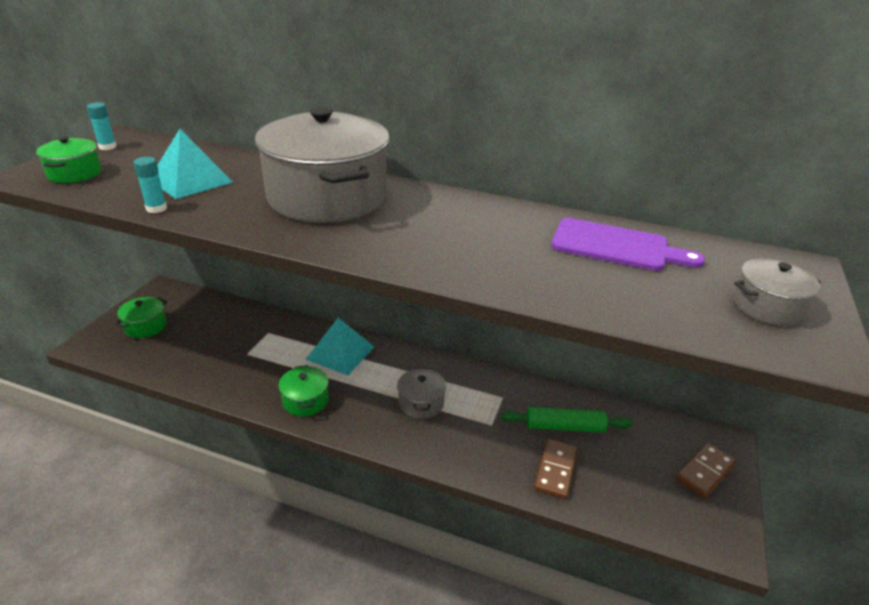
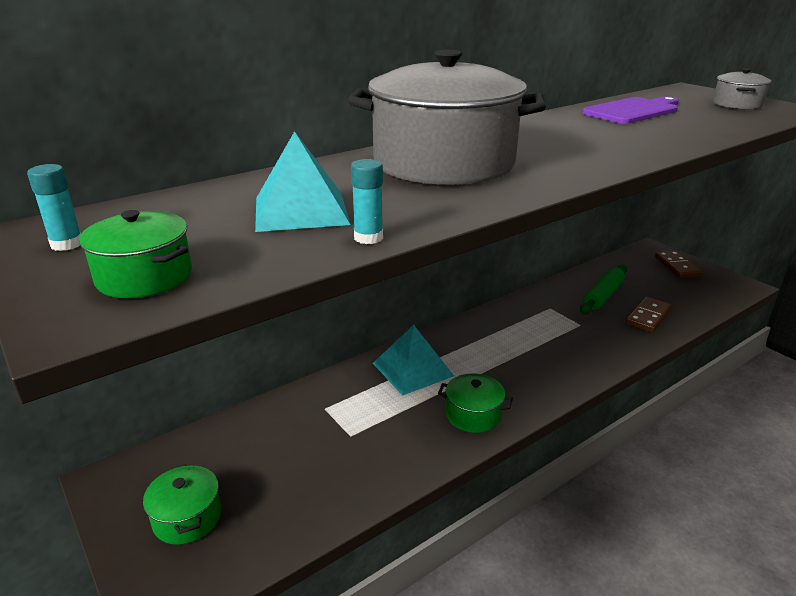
camera: 55 degrees left, 5 degrees down
grey pot [397,368,446,419] -> none
brown domino [534,439,578,499] -> brown domino turned 75 degrees clockwise [626,297,672,333]

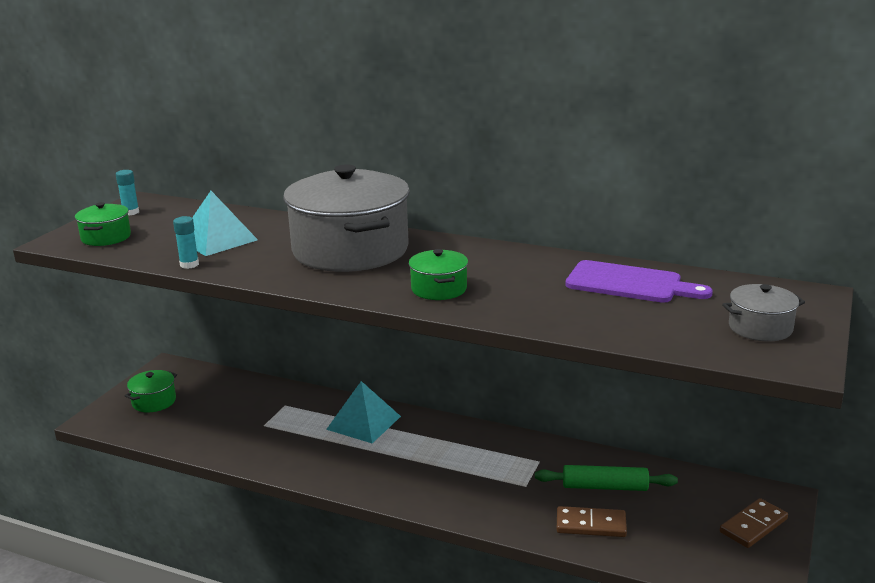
camera: 60 degrees right, 5 degrees down
green pot [438,373,513,433] -> green pot moved to [409,249,468,300]

